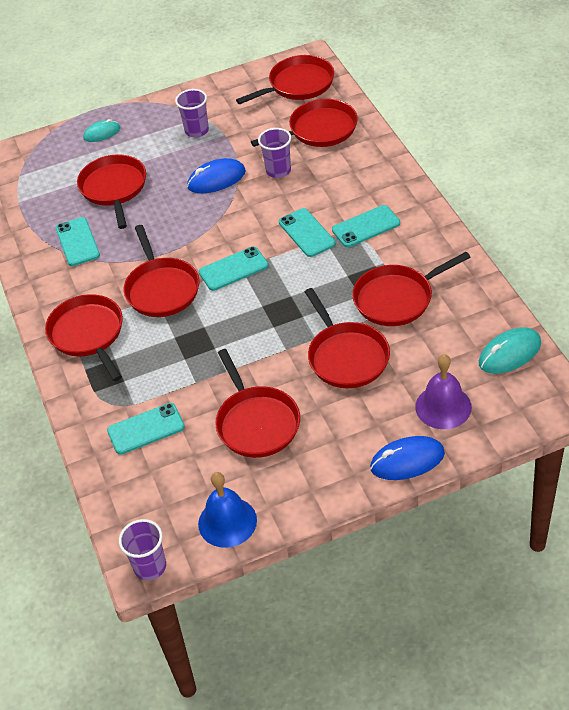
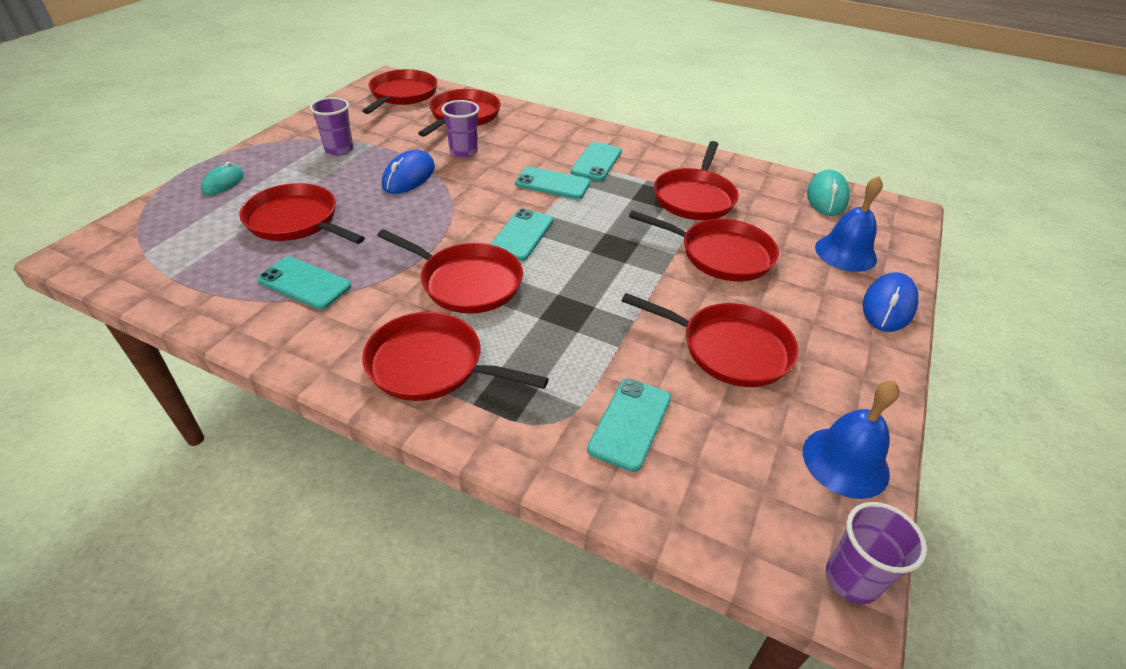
camera: 50 degrees left, 5 degrees down
purple bell [415,354,472,429] -> blue bell [815,176,883,272]

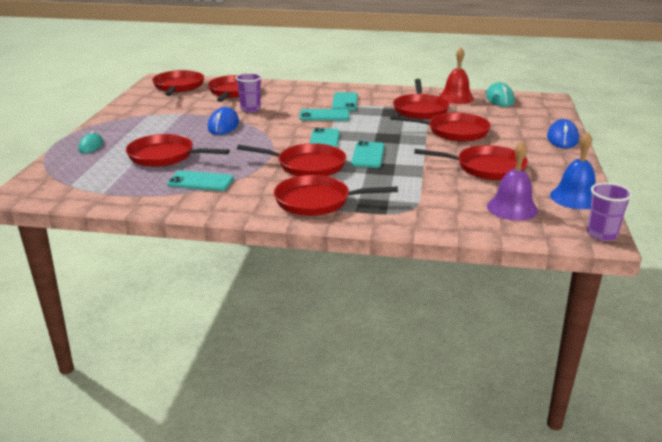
camera: 15 degrees left, 15 degrees down
purple cup [309,97,353,156] -> none
turquoise phone [587,378,671,472] -> turquoise phone moved to [351,141,384,168]
blue bell [815,176,883,272] -> none
none -> red bell [439,48,474,104]
none -> purple bell [487,141,538,221]

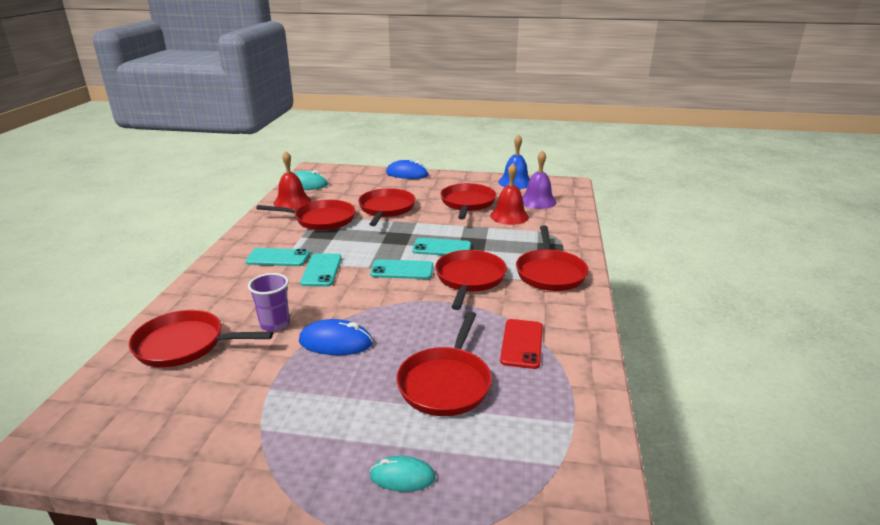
camera: 90 degrees left, 0 degrees up
red pan [152,70,204,96] -> none
turquoise phone [167,171,234,191] -> red phone [500,319,543,369]
purple cup [587,182,633,241] -> none
none -> red bell [490,163,529,225]

